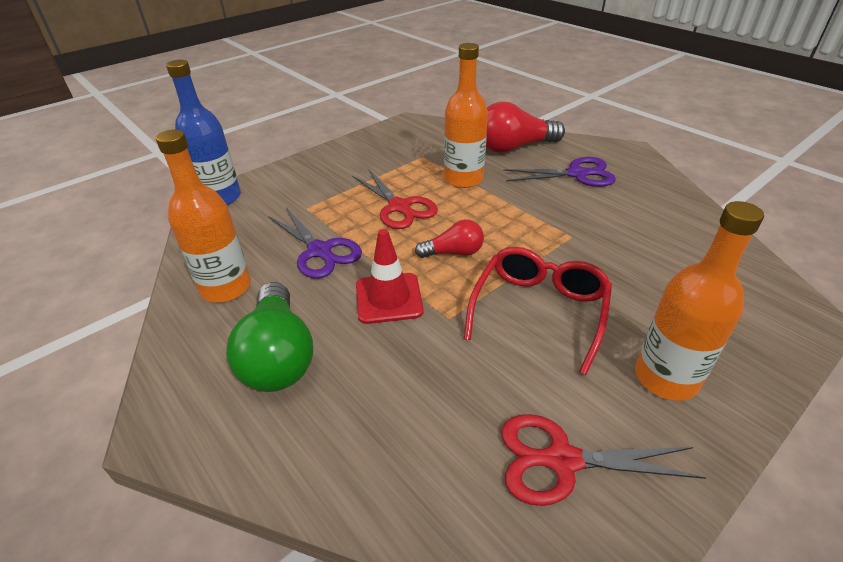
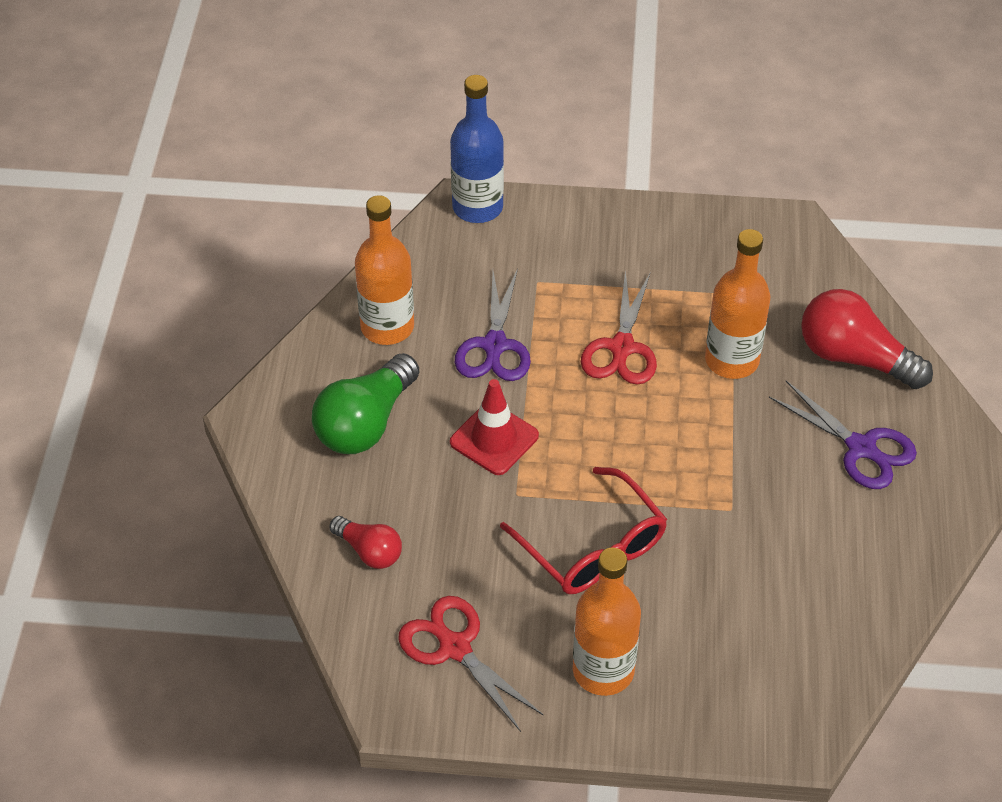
camera: 45 degrees right, 10 degrees up
red light bulb [415,219,484,258] -> red light bulb moved to [329,516,402,569]
red glasses [464,247,612,375] -> red glasses turned 75 degrees clockwise [500,467,667,594]

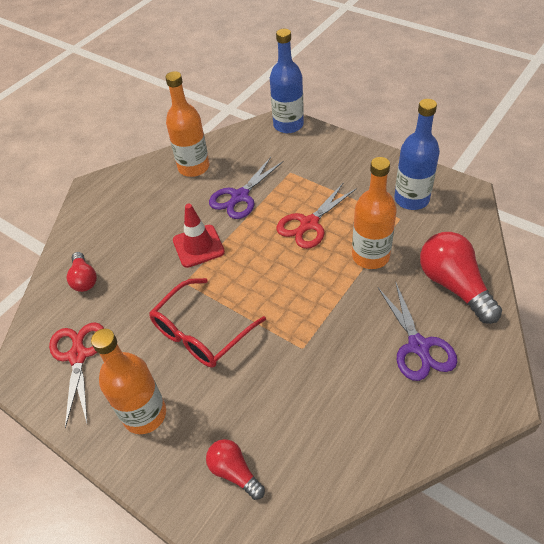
camera: 35 degrees right, 0 degrees up
green light bulb [312,353,419,454] -> none
red glasses [500,467,667,594] -> red glasses turned 45 degrees clockwise [149,278,266,368]
none -> red light bulb [206,439,265,500]
none -> blue bottle [394,99,440,210]

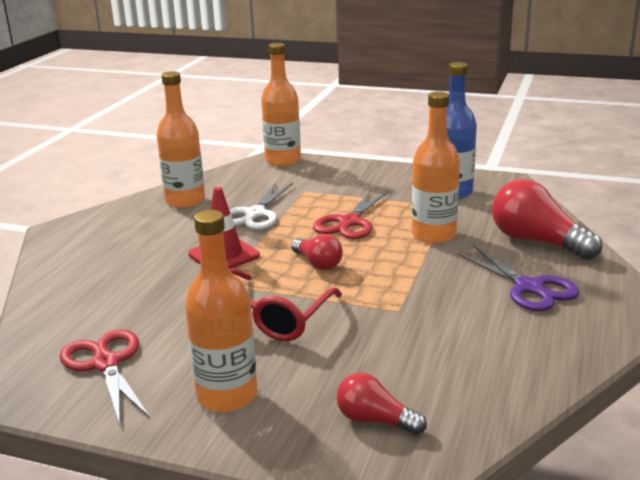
camera: 20 degrees left, 25 degrees down
red light bulb [67,252,97,292] -> red light bulb moved to [291,234,343,270]
purple scissors [209,157,283,219] -> white scissors [229,183,293,230]
blue bottle [270,29,304,133] -> orange bottle [261,43,301,166]

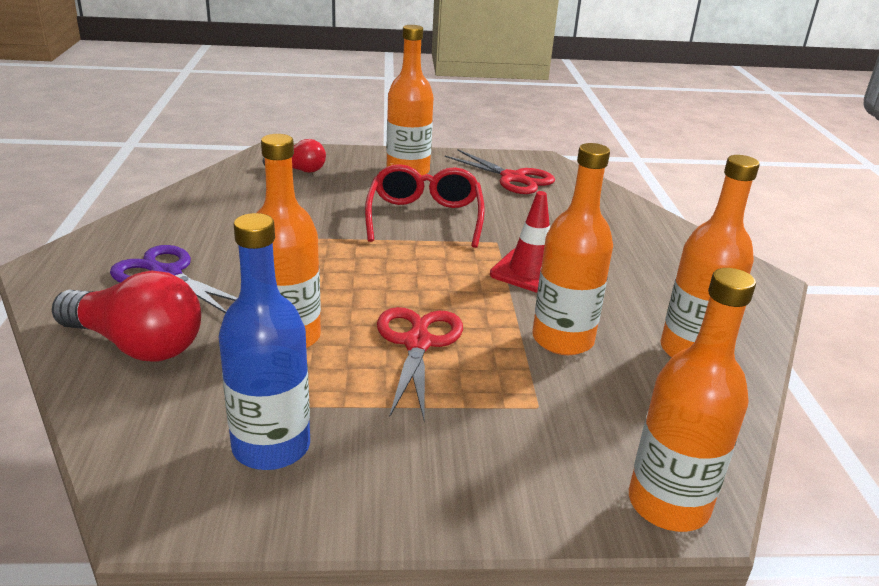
camera: 155 degrees right, 5 degrees up
white scissors [229,183,293,230] -> orange bottle [532,143,613,355]
red light bulb [291,234,343,270] -> none

